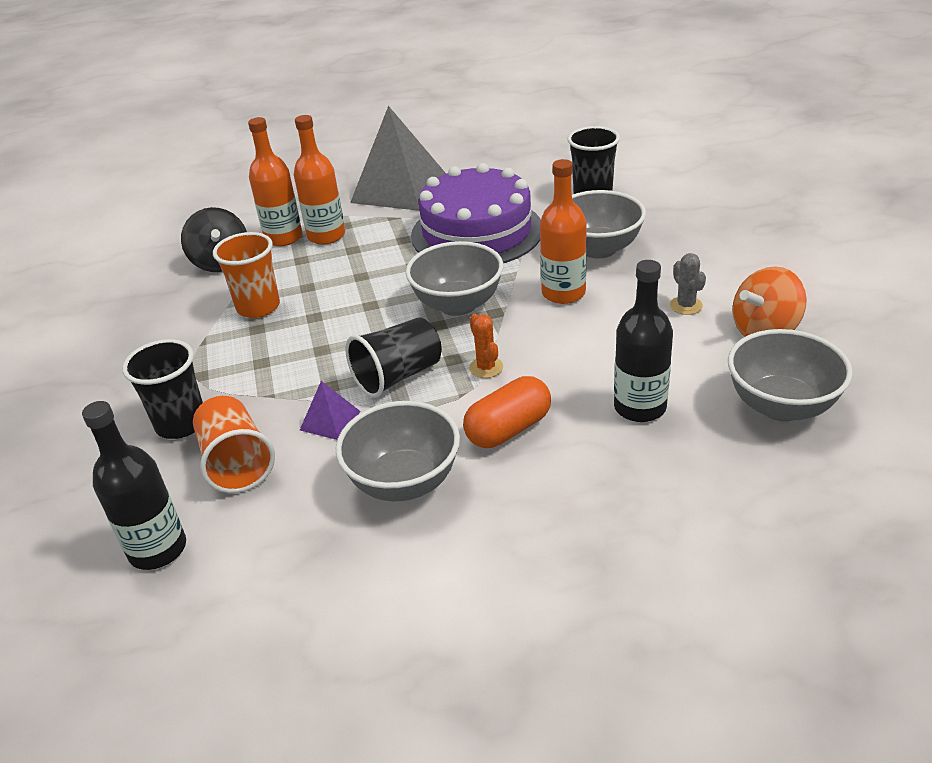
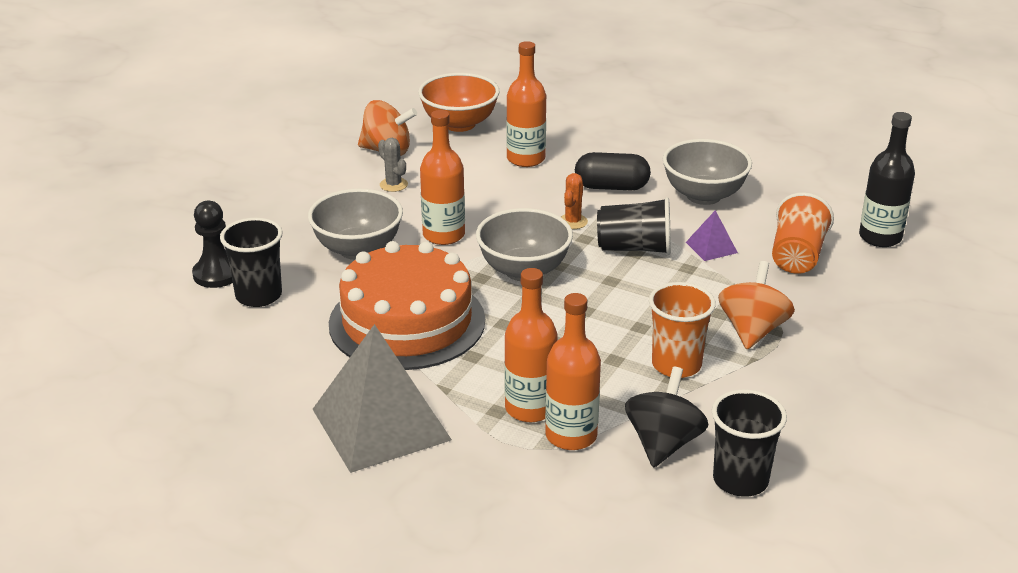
camera: 140 degrees left, 5 degrees down
black cup [122,339,203,439] -> black cup moved to [712,389,787,497]
purple cake [411,163,541,264] -> orange cake [329,241,485,370]
orange capsule [463,376,551,448] -> black capsule [575,152,651,190]
black bottle [614,260,673,422] -> orange bottle [506,41,546,167]
grey cactus [670,253,706,315] -> grey cactus turned 60 degrees counterclockwise [378,138,408,192]
grey bowl [728,329,853,421] -> orange bowl [418,73,499,132]
none -> black pawn [192,201,233,288]
none -> orange spinning top [718,261,795,349]

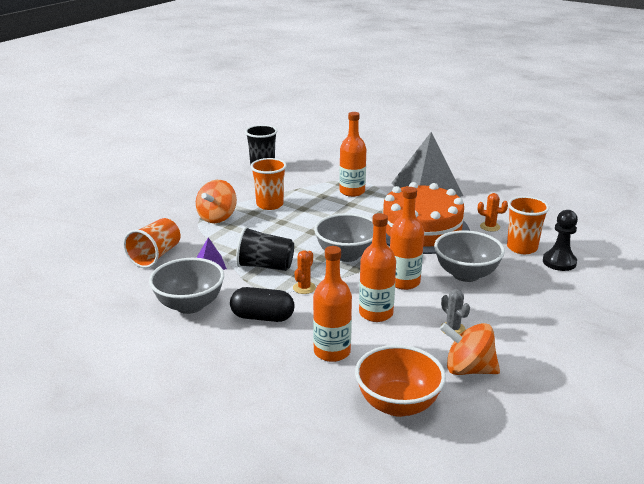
camera: 175 degrees left, 5 degrees down
black cup [220,218,283,307] -> orange cup [507,196,549,254]
orange bottle [545,293,601,450] -> orange bottle moved to [359,213,396,322]
black spinning top [625,367,708,467] -> none
black bottle [859,112,915,247] -> none
none -> orange cactus [478,193,508,231]

